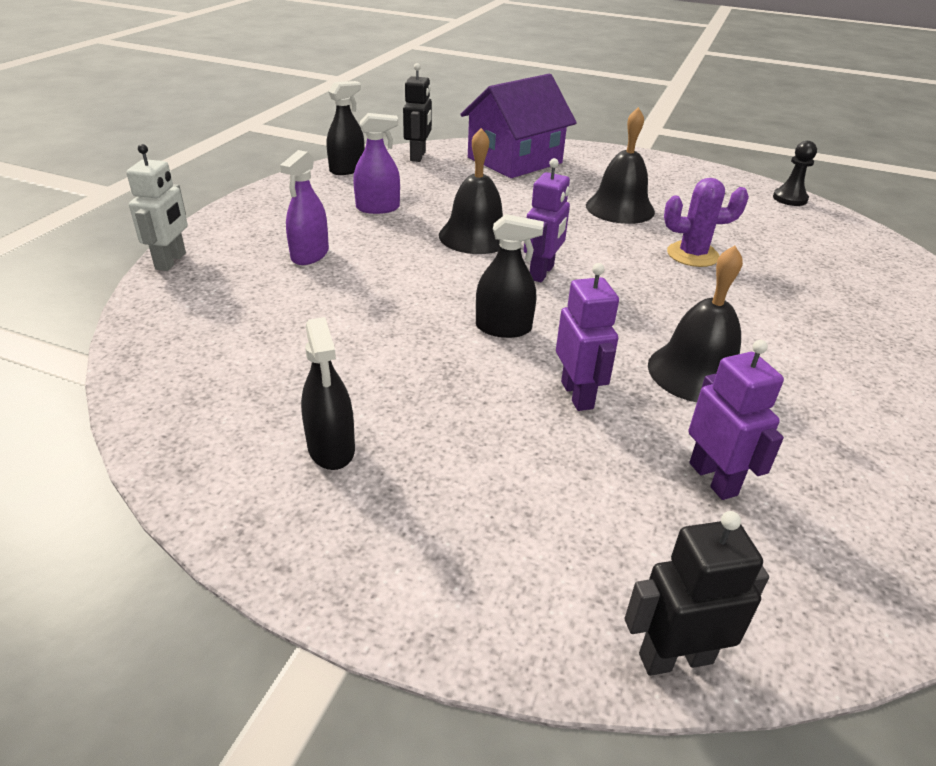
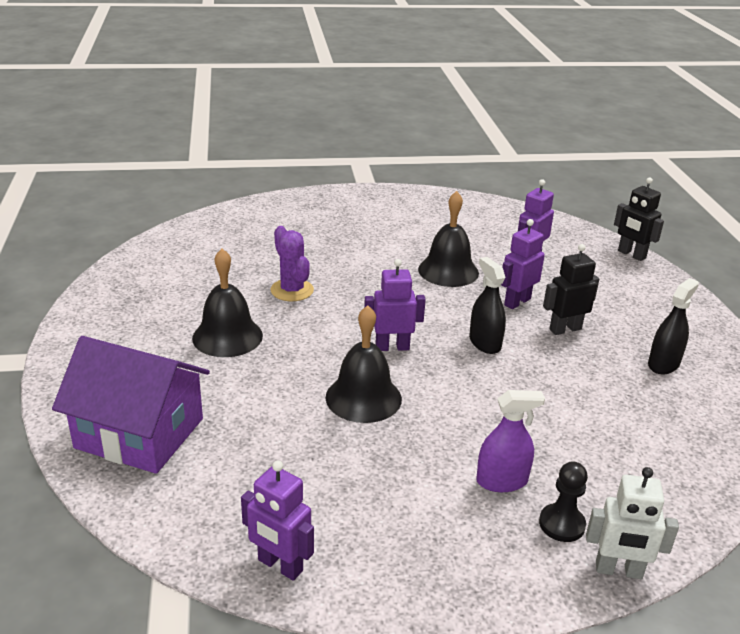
camera: 120 degrees left, 5 degrees down
white robot [126,144,188,271] -> white robot turned 150 degrees counterclockwise [586,467,679,579]
black spray bottle [327,81,365,175] -> purple robot [241,461,314,581]
purple spray bottle [353,113,400,214] -> none
black robot [403,63,432,162] -> black robot moved to [543,244,599,335]
black pawn [773,141,817,206] -> black pawn moved to [539,461,588,542]

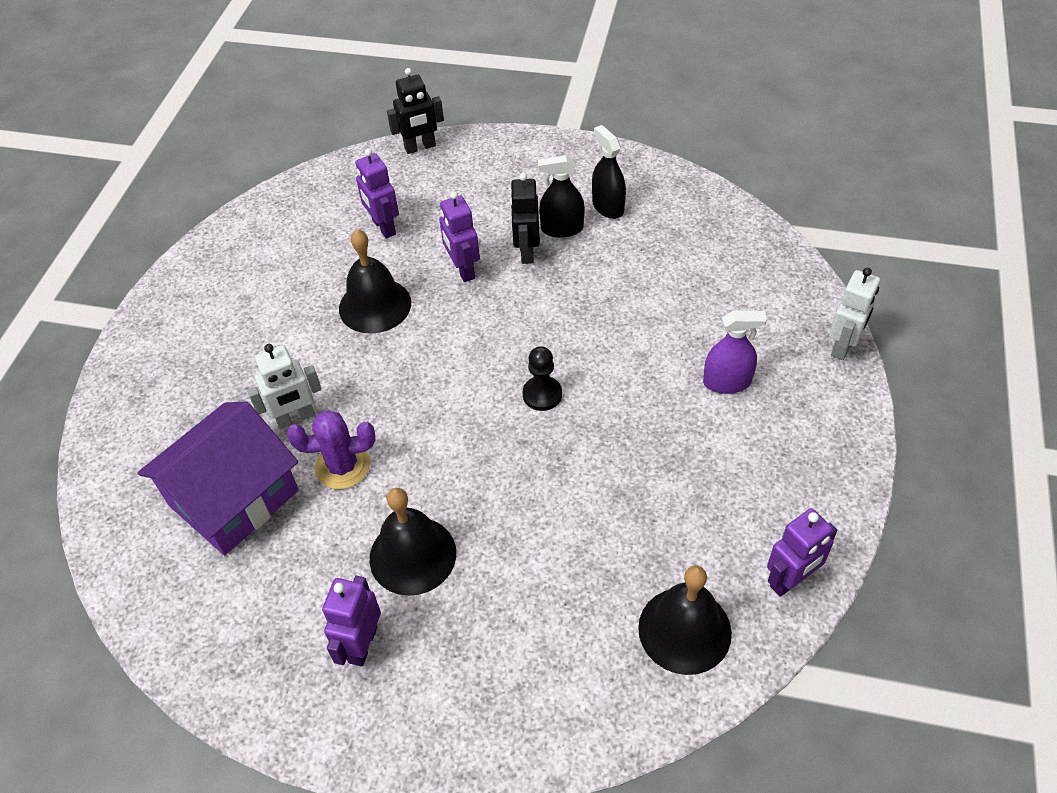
camera: 65 degrees left, 20 degrees up
purple house [52,336,210,474] -> purple house moved to [138,401,299,555]
black bell [325,305,402,423] -> black bell moved to [638,565,732,675]
purple robot [364,259,426,351] -> purple robot moved to [322,576,381,667]
black spray bottle [469,257,506,354] -> black spray bottle moved to [538,156,585,238]
purple spray bottle [476,390,545,492] -> purple spray bottle turned 75 degrees clockwise [703,311,767,394]
black pawn [539,461,588,542] -> black pawn moved to [523,346,562,411]
none -> white robot [247,344,322,429]

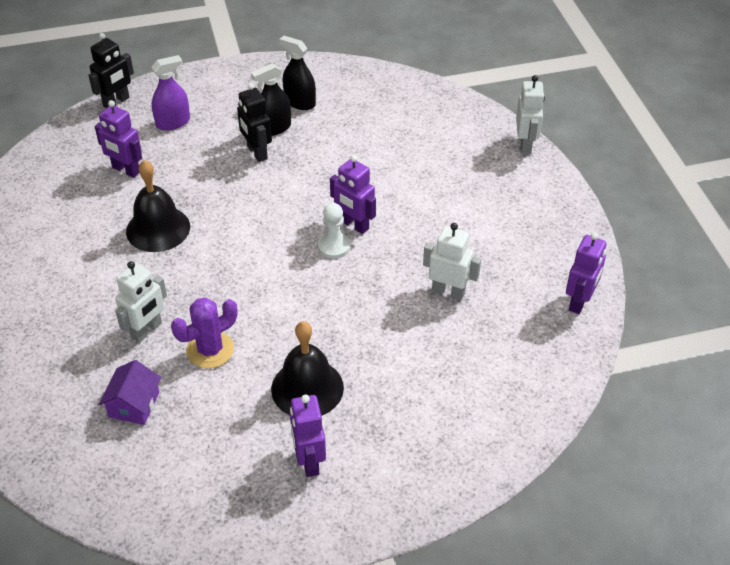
camera: 30 degrees left, 5 degrees down
purple house [138,401,299,555] -> purple house [99,360,161,425], size x0.48
purple robot [439,191,480,282] -> purple robot moved to [330,155,376,234]
black pawn [523,346,562,411] -> white pawn [318,203,350,259]
black bell [638,565,732,675] -> none
purple spray bottle [703,311,767,394] -> purple spray bottle moved to [151,55,190,131]
none -> white robot [423,223,481,300]

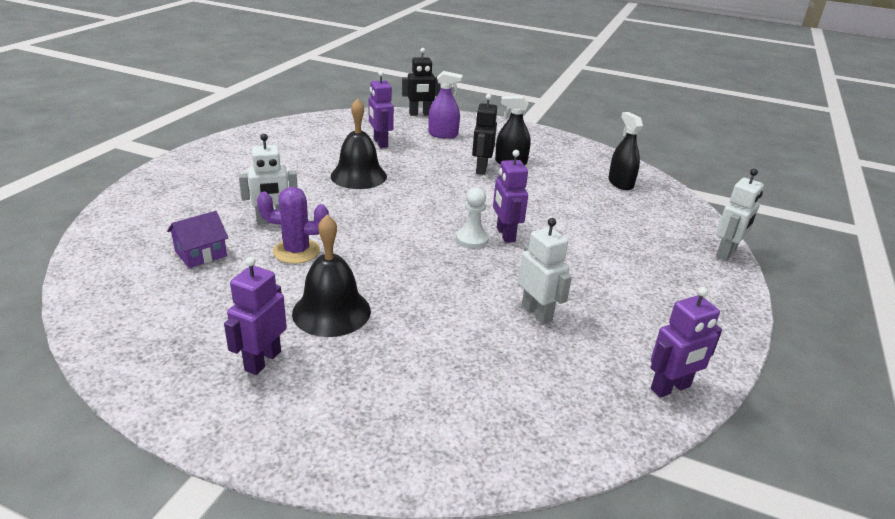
camera: 35 degrees right, 15 degrees down
black spray bottle [279,36,316,110] -> black spray bottle moved to [608,112,643,190]

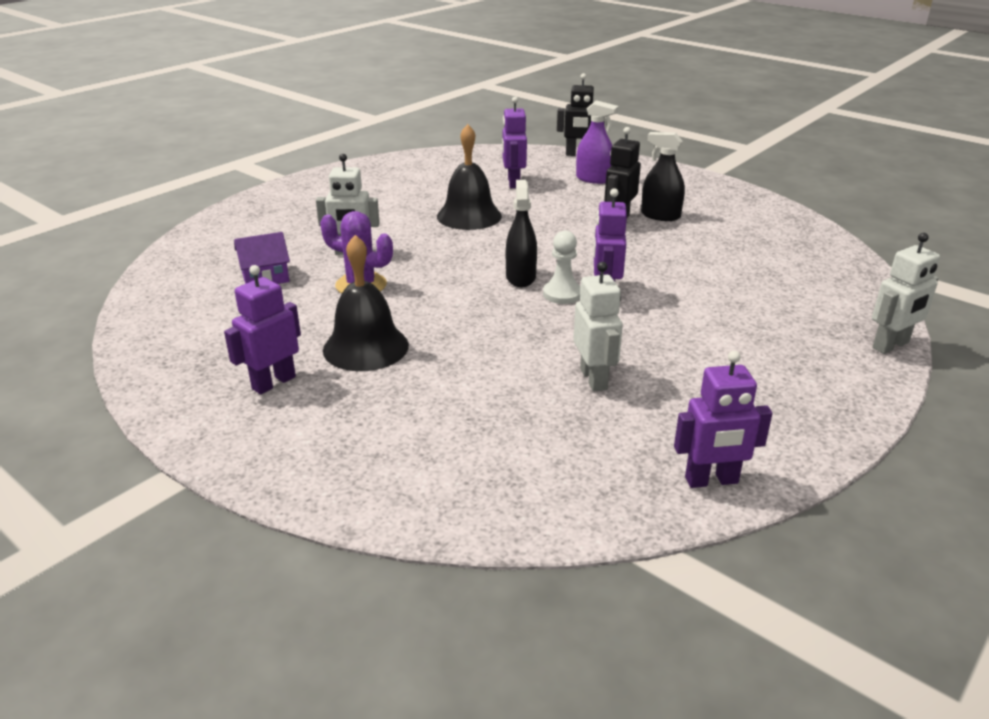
camera: 20 degrees right, 0 degrees up
black spray bottle [608,112,643,190] -> black spray bottle moved to [506,180,537,287]

